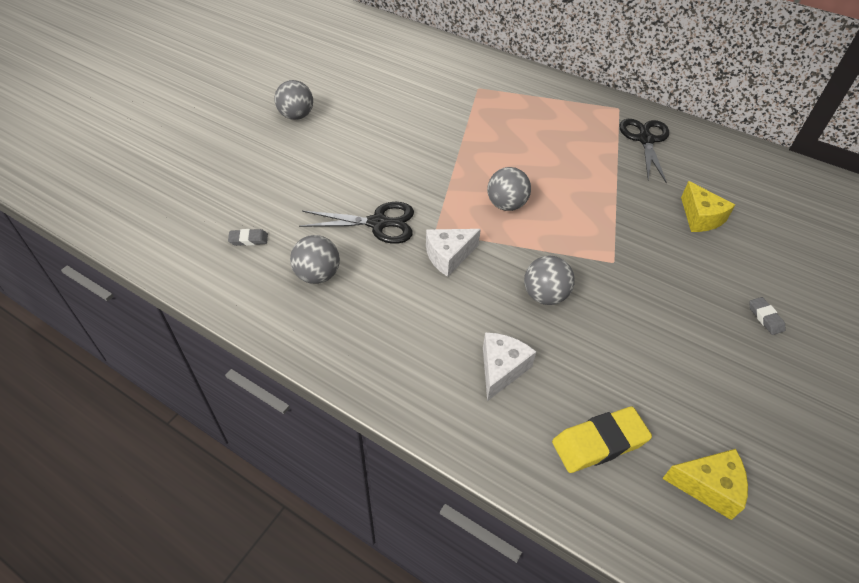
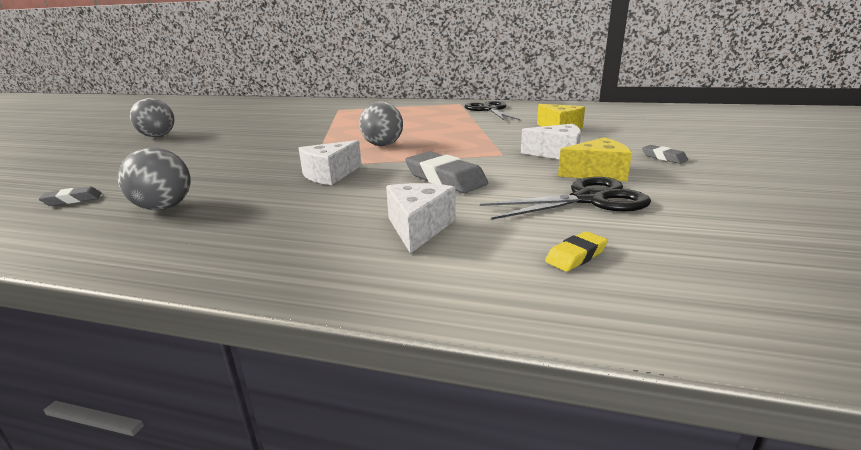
camera: 15 degrees left, 25 degrees down
black scissors [299,202,414,244] -> black scissors moved to [480,177,651,220]
grey ball [524,255,575,305] -> grey eraser [405,151,488,193]
yellow eraser [552,406,652,473] -> yellow eraser [545,231,608,272], size x0.52
yellow cheese [662,449,748,520] -> yellow cheese moved to [558,138,632,181]
none -> white cheese [521,124,581,159]

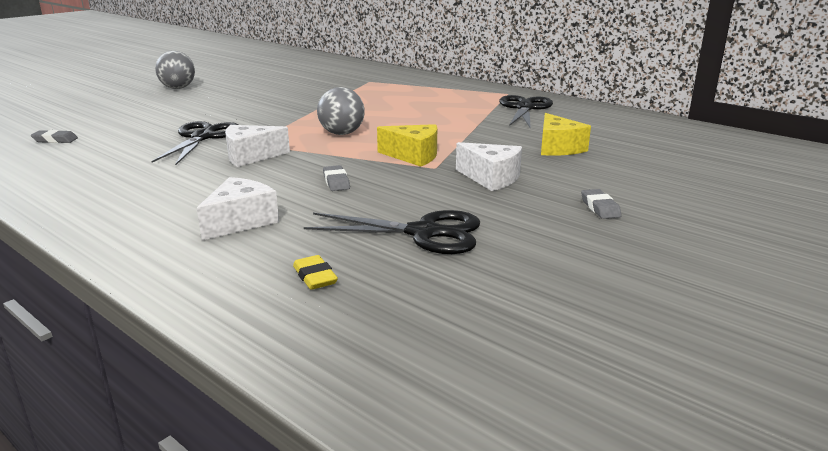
camera: 25 degrees right, 0 degrees up
grey ball [118,147,191,210] -> none
grey eraser [405,151,488,193] -> grey eraser [323,165,350,191], size x0.52
yellow eraser [545,231,608,272] -> yellow eraser turned 75 degrees clockwise [293,255,338,290]
yellow cheese [558,138,632,181] -> yellow cheese moved to [377,124,437,167]
none -> black scissors [151,121,239,165]

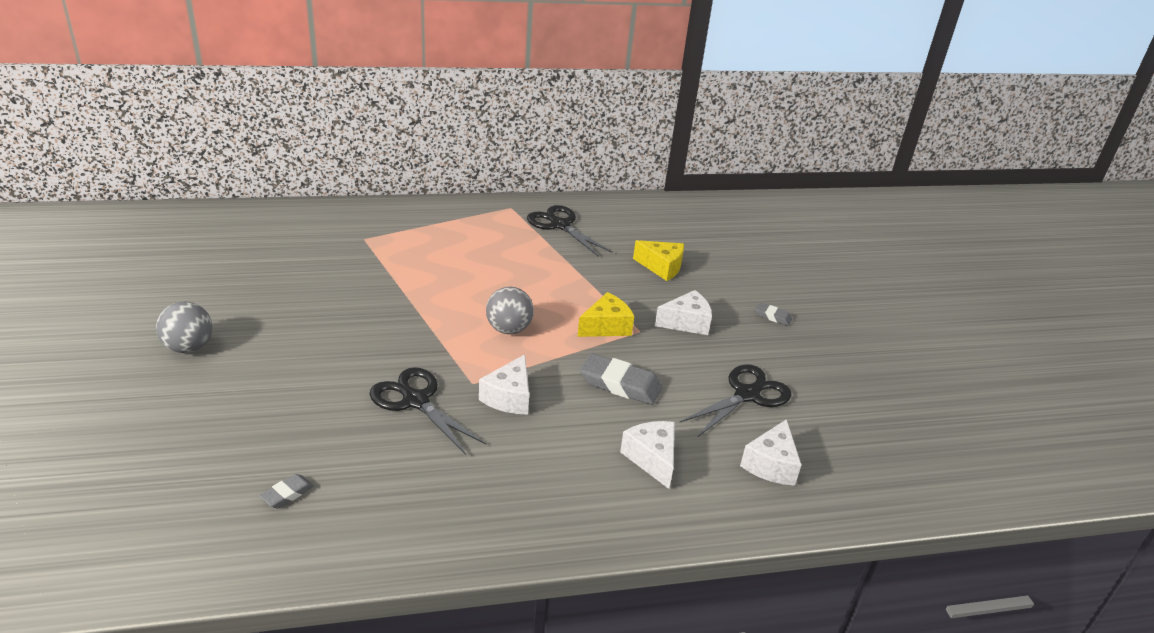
camera: 55 degrees left, 10 degrees up
yellow eraser [293,255,338,290] -> white cheese [740,419,801,486]
grey eraser [323,165,350,191] -> grey eraser [580,353,662,405], size x1.93

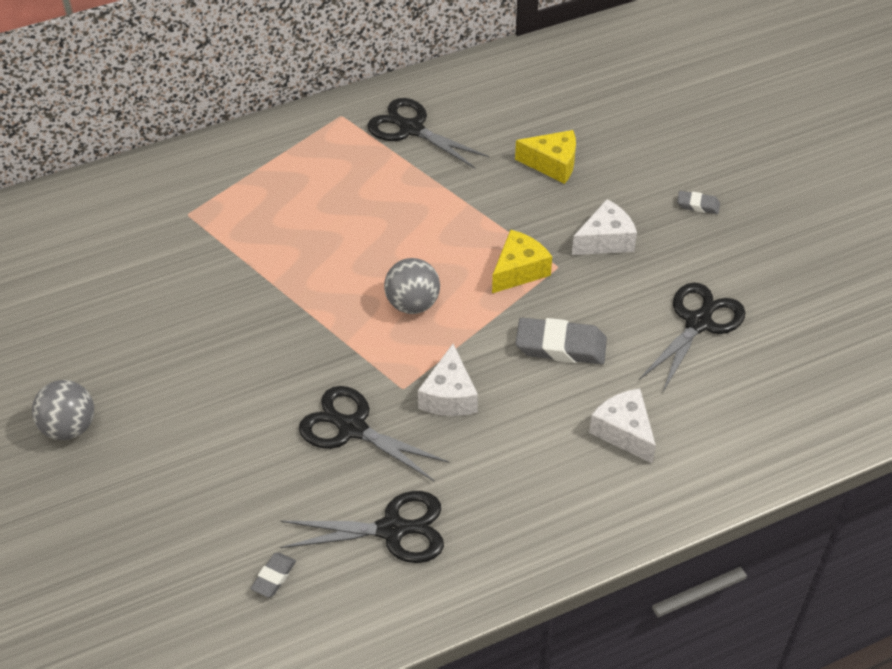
camera: 10 degrees left, 15 degrees up
white cheese [740,419,801,486] -> none
none -> black scissors [280,491,444,563]

